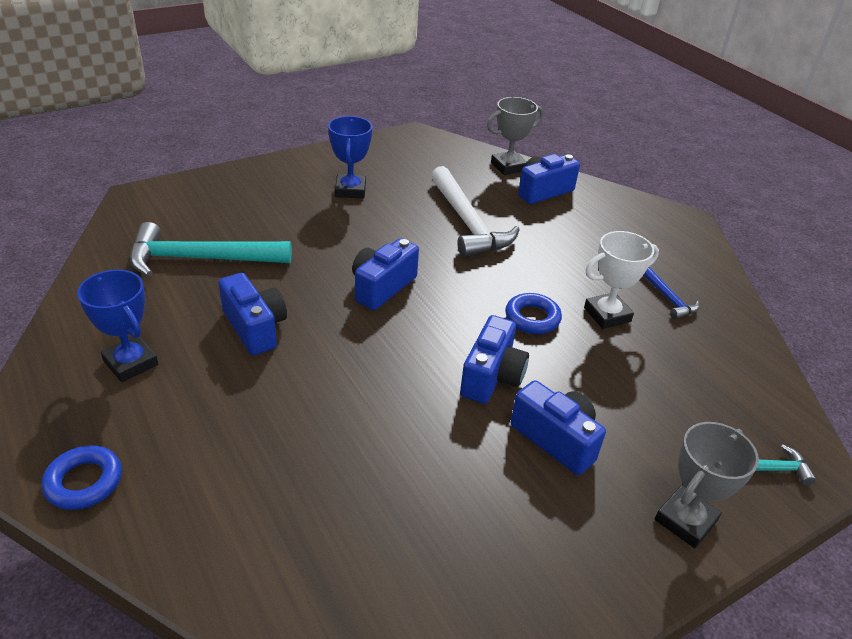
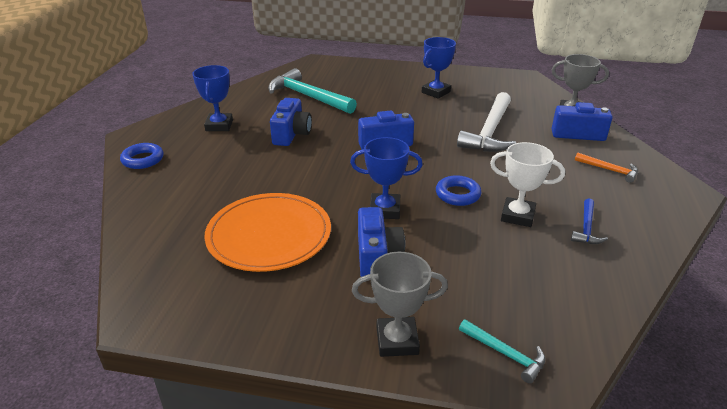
camera: 45 degrees right, 5 degrees down
blue camera [460,315,529,404] -> blue trophy [350,137,423,219]
none -> orange plate [204,193,331,272]
none -> orange hammer [575,153,638,183]

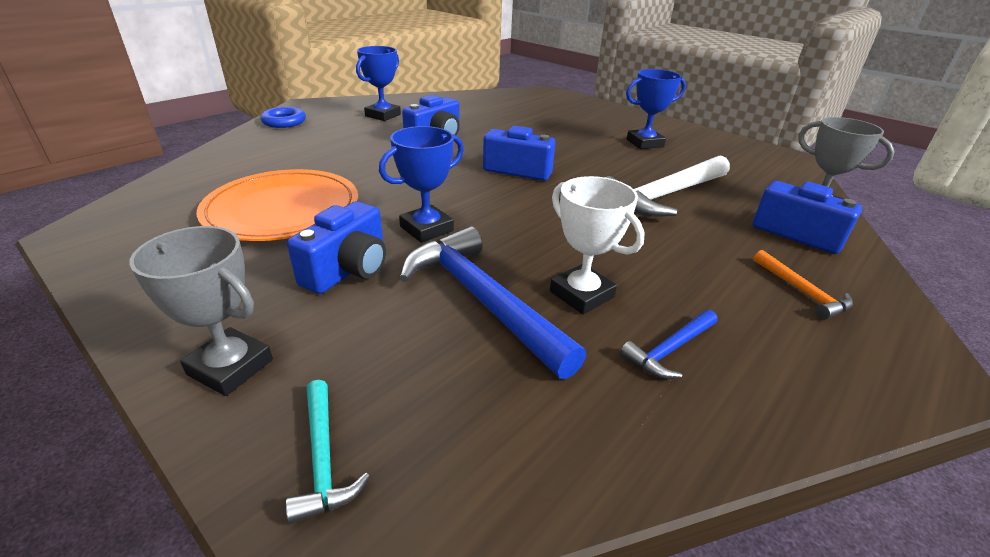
camera: 30 degrees right, 0 degrees up
turquoise hammer [268,68,357,114] -> none
blue trophy [350,137,423,219] -> blue trophy turned 75 degrees counterclockwise [379,126,464,243]
blue ring [436,175,481,206] -> none
none -> blue hammer [399,226,586,379]

